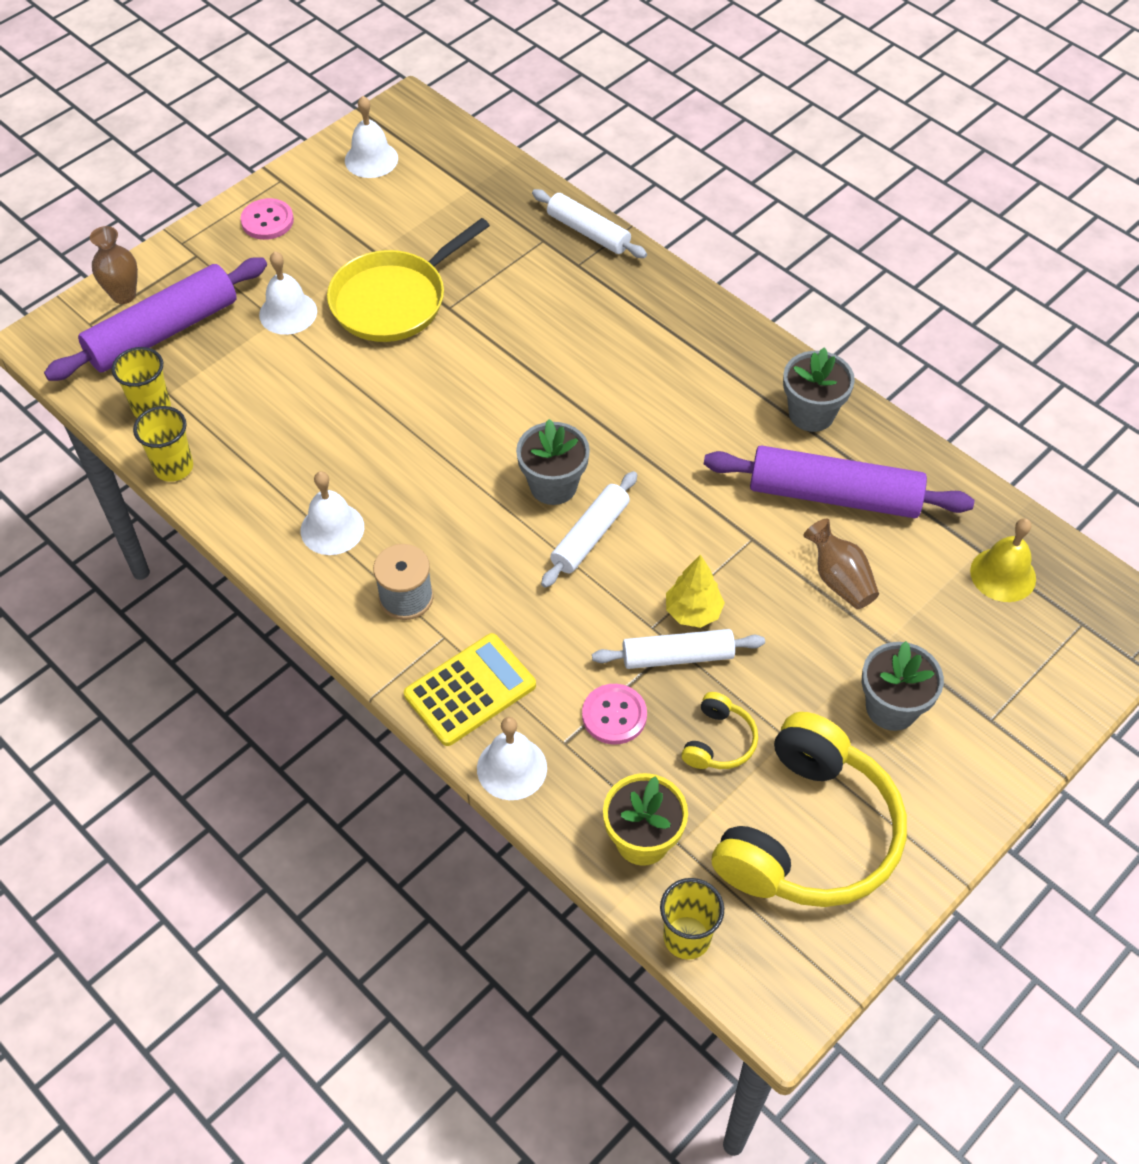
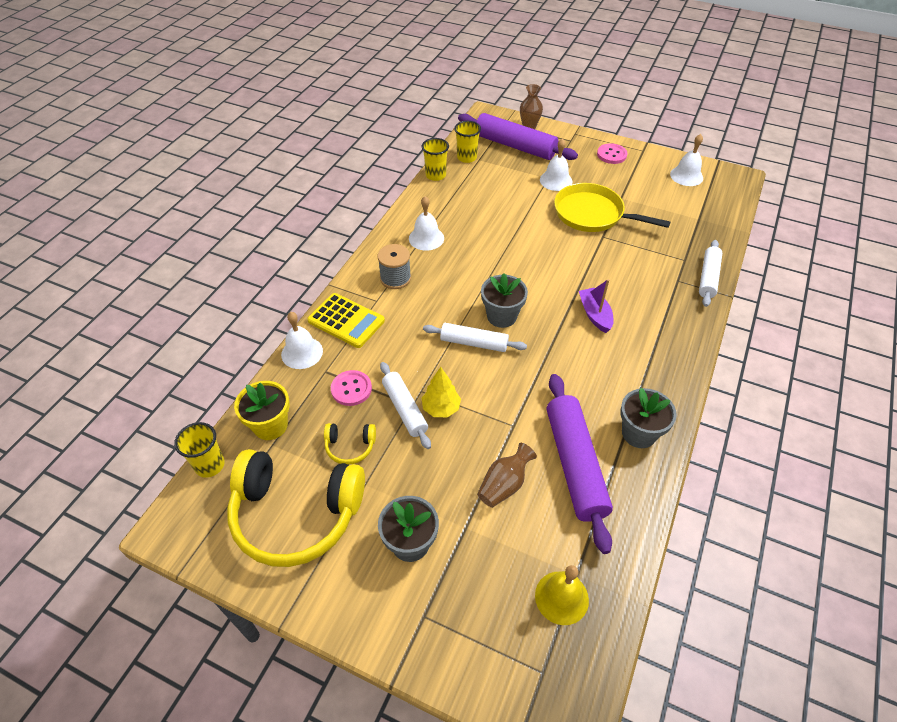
camera: 70 degrees right, 5 degrees down
none -> purple boat [579,279,614,333]

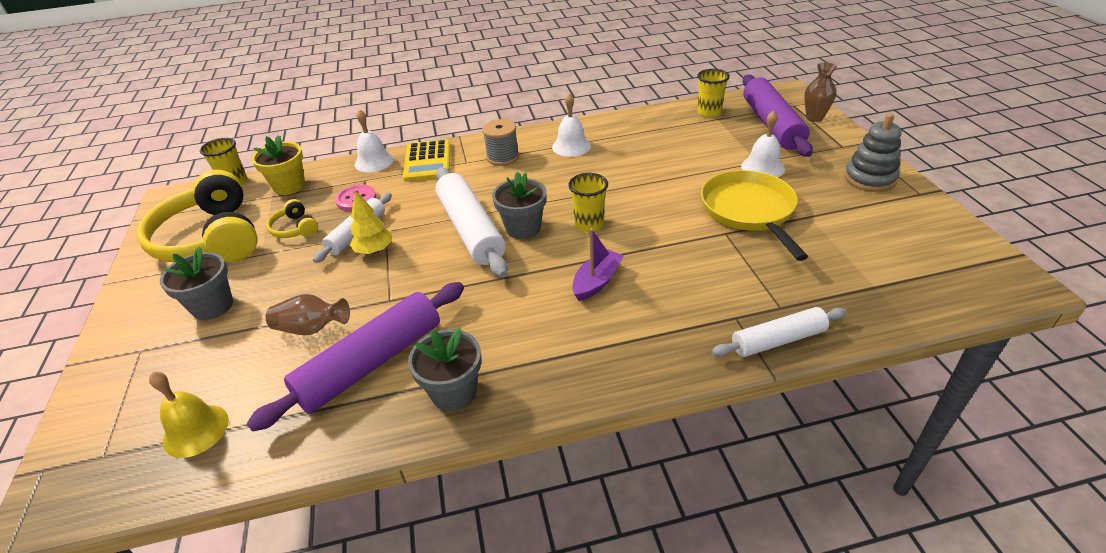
camera: 55 degrees right, 10 degrees down
yellow cup [422,138,449,181] -> yellow cup moved to [568,173,608,232]
white rolling pin [423,323,527,352] -> white rolling pin [435,167,508,278], size x1.65
pink button [597,143,628,164] -> grey stacking toy [844,113,902,192]
white bell [670,134,703,186] -> none

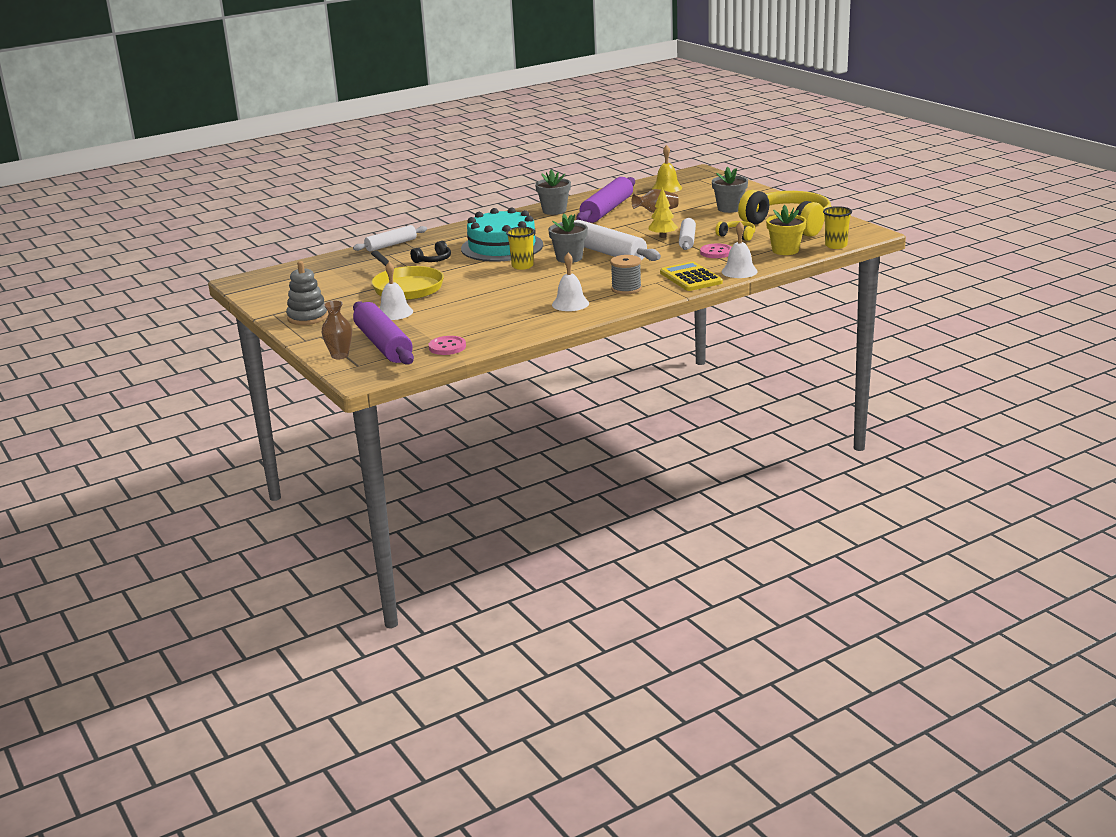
camera: 160 degrees right, 15 degrees down
purple boat [572,228,624,301] -> turquoise cake [461,207,543,262]
yellow cup [697,69,730,117] -> pink button [429,336,466,355]
none -> black headphones [410,241,451,263]

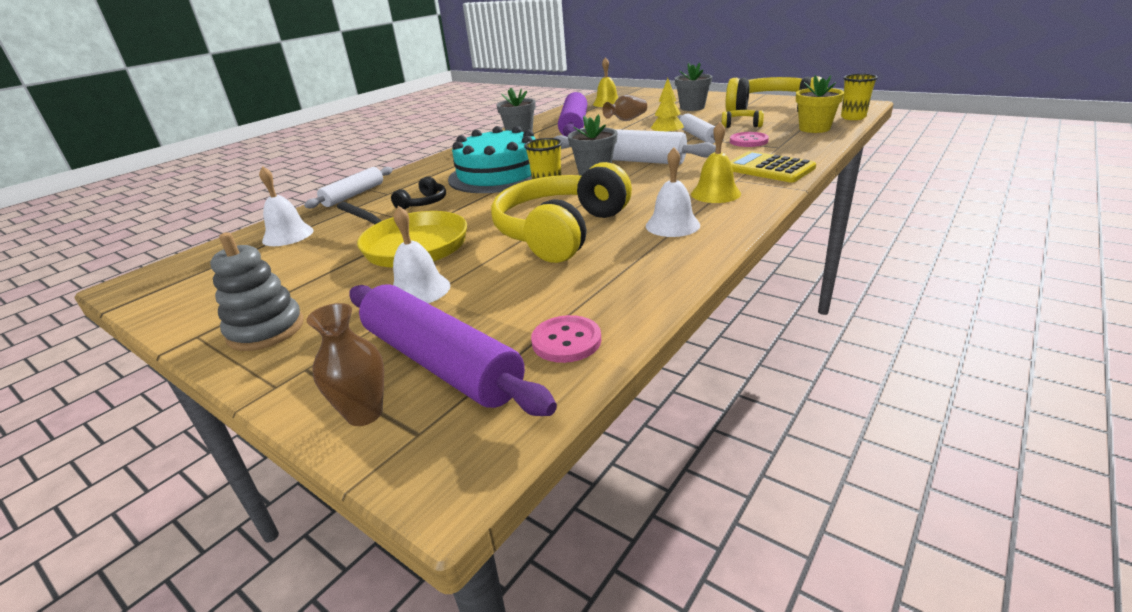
camera: 20 degrees left, 5 degrees up
grey spool [610,255,642,295] -> yellow bell [691,122,741,203]
white bell [722,222,758,278] -> white bell moved to [259,166,314,246]
none -> yellow headphones [491,162,632,263]

